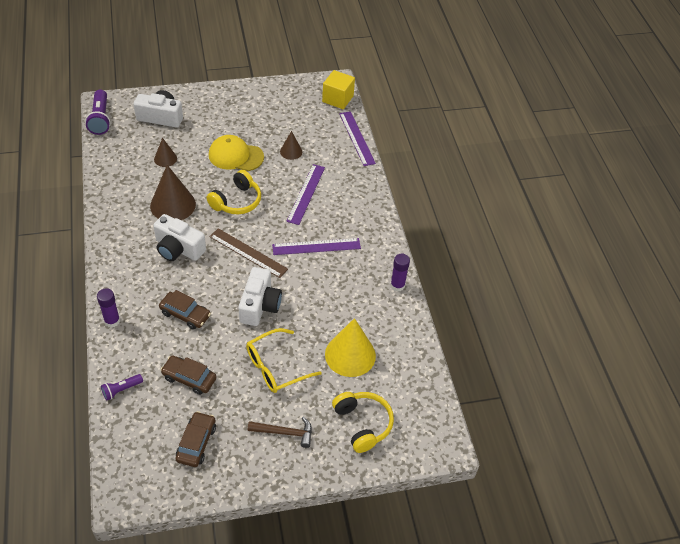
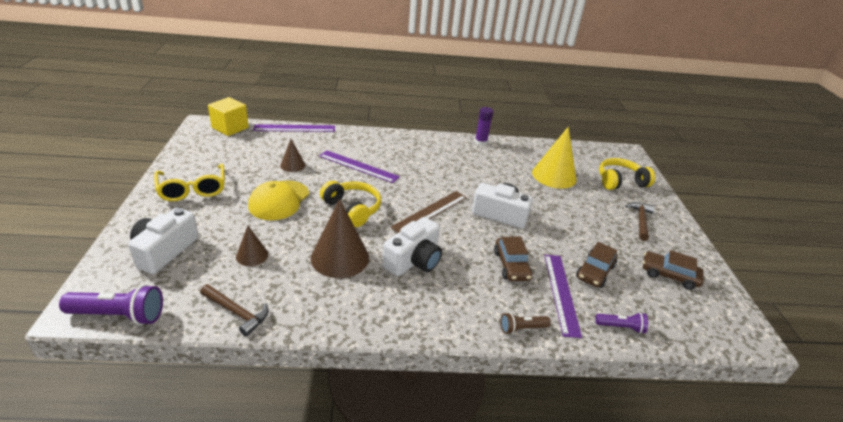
camera: 80 degrees left, 15 degrees down
purple glue stick [97,288,120,328] -> brown flashlight [501,312,551,334]
purple flashlight [101,374,143,400] -> purple flashlight turned 60 degrees counterclockwise [595,312,648,334]
brown car [159,290,211,329] -> brown car turned 135 degrees clockwise [494,237,532,281]
yellow glasses [246,328,322,393] -> yellow glasses moved to [154,163,225,201]
purple ruler [272,238,361,255] -> purple ruler moved to [544,255,582,338]
none -> brown hammer [200,284,269,336]

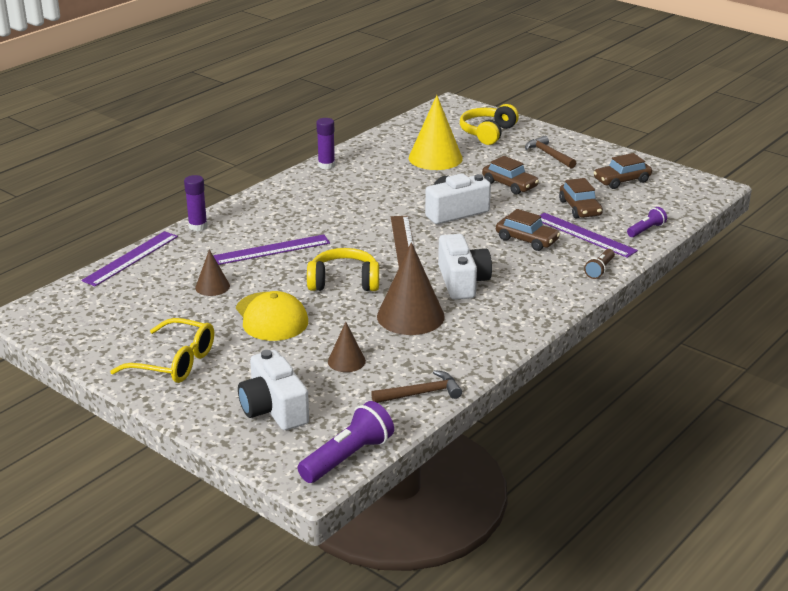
camera: 45 degrees left, 5 degrees down
yellow cube [208,97,249,136] -> none
none -> purple glue stick [184,175,208,231]
none -> brown car [482,156,539,195]

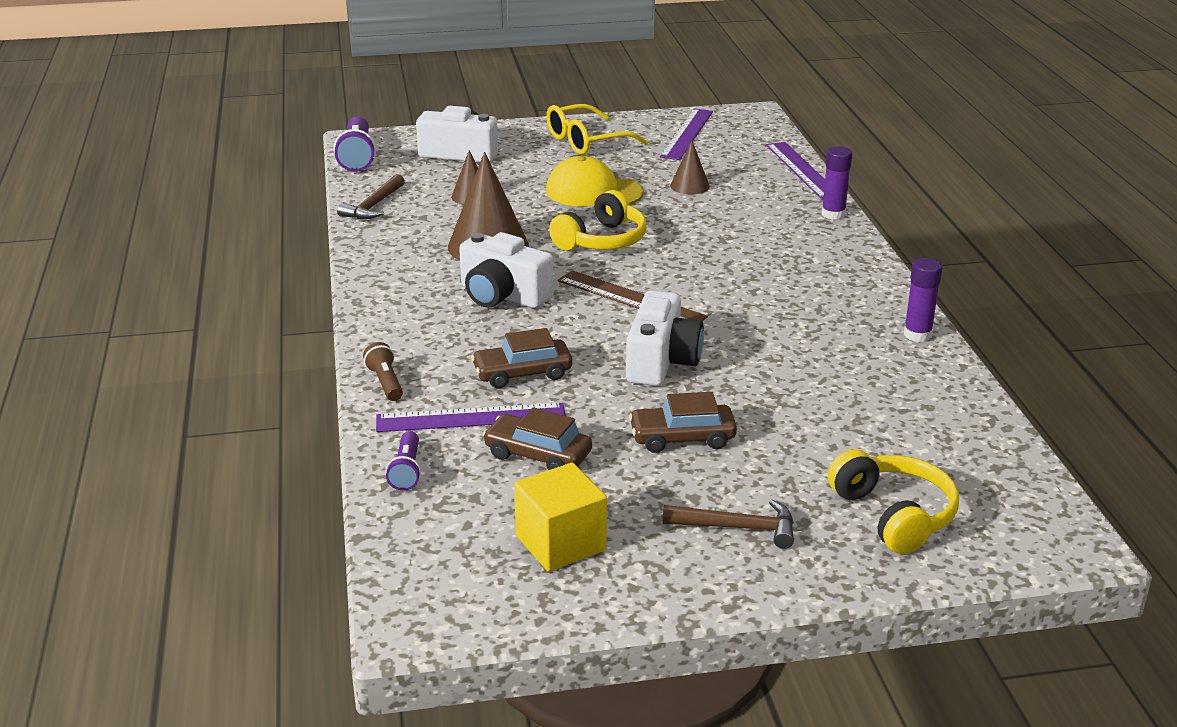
camera: 130 degrees right, 0 degrees up
purple ruler [213,234,330,265] -> purple ruler moved to [660,109,713,160]
yellow cone [409,95,463,170] -> none
brown car [593,153,652,189] -> yellow cube [514,463,607,572]

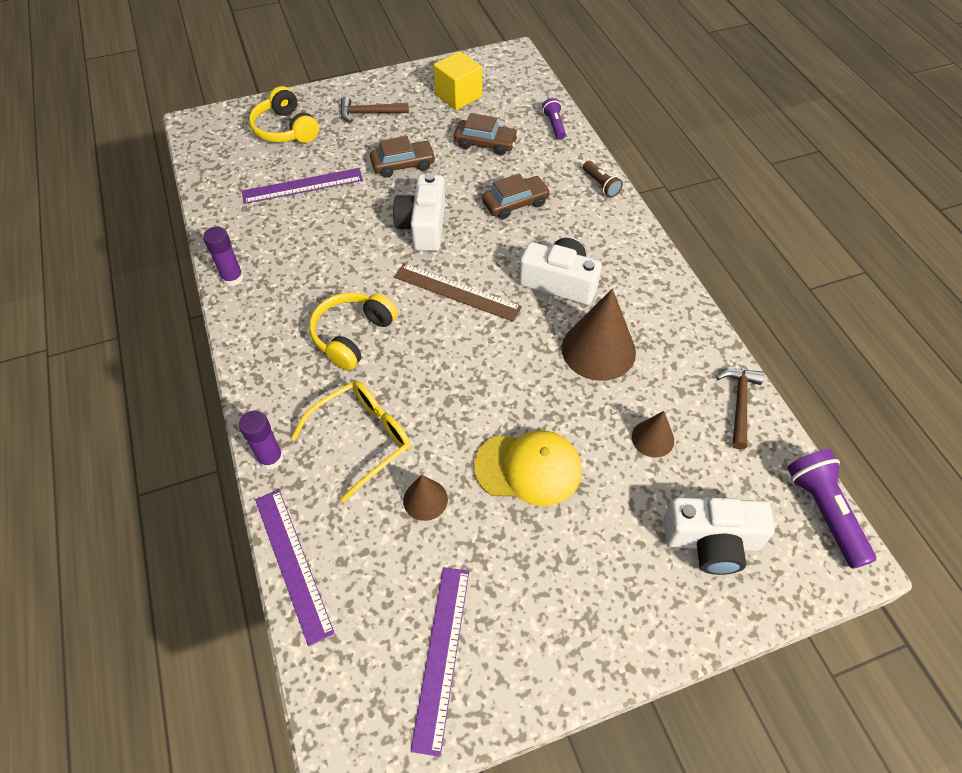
camera: 170 degrees right, 25 degrees up
purple ruler [376,403,566,432] -> purple ruler moved to [242,168,363,204]
yellow glasses [546,104,648,155] -> yellow glasses moved to [291,381,411,503]
yellow headphones [549,190,647,251] -> yellow headphones moved to [309,292,398,371]

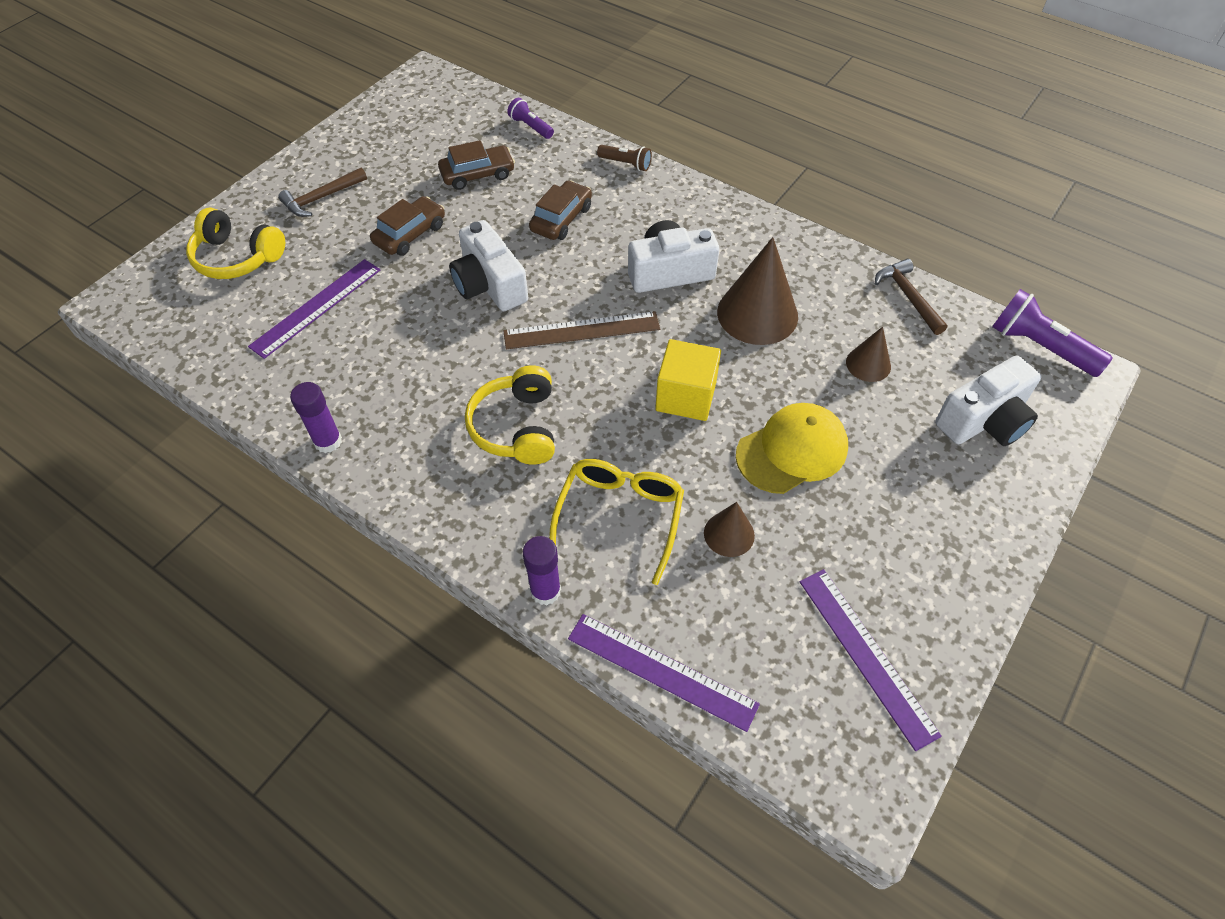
camera: 35 degrees left, 0 degrees up
yellow cube [433,51,482,110] -> yellow cube moved to [655,339,721,421]

